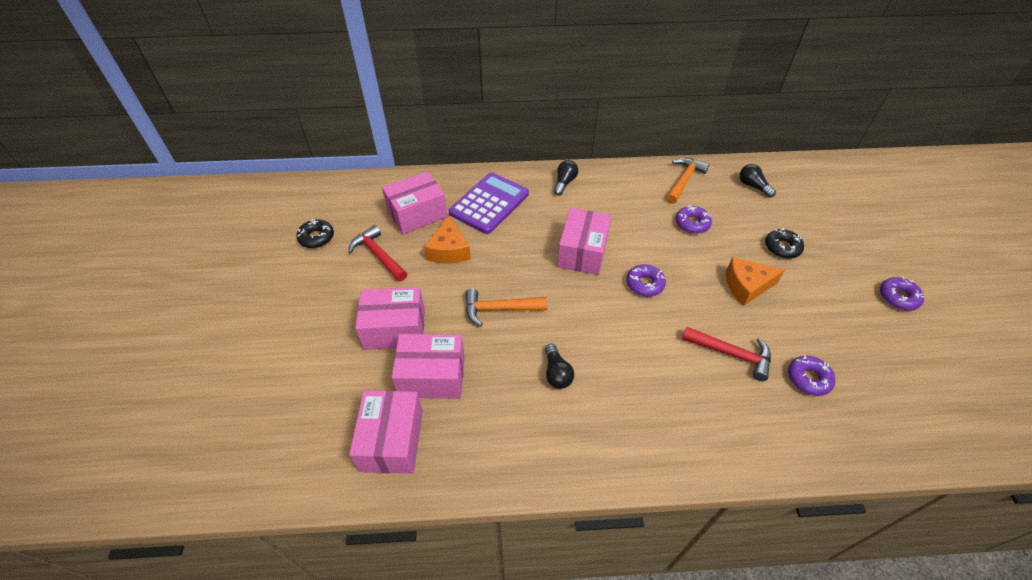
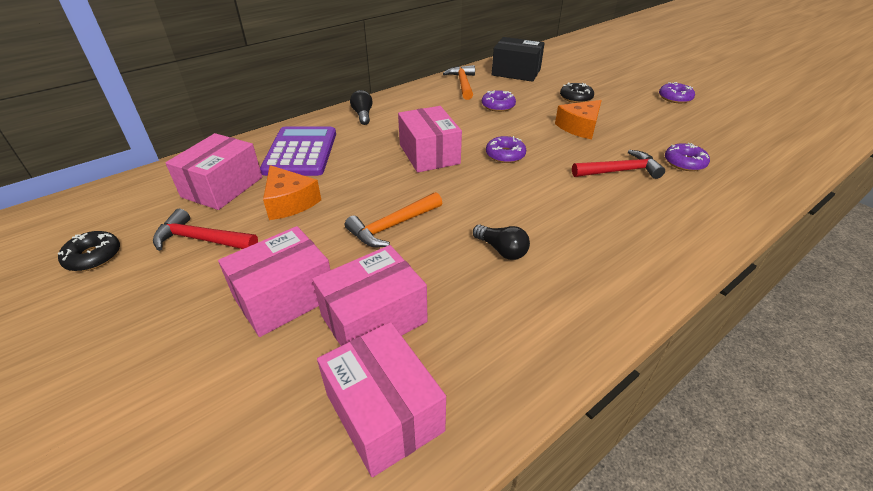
camera: 35 degrees left, 10 degrees down
black light bulb [740,164,776,198] -> black box [492,37,545,82]

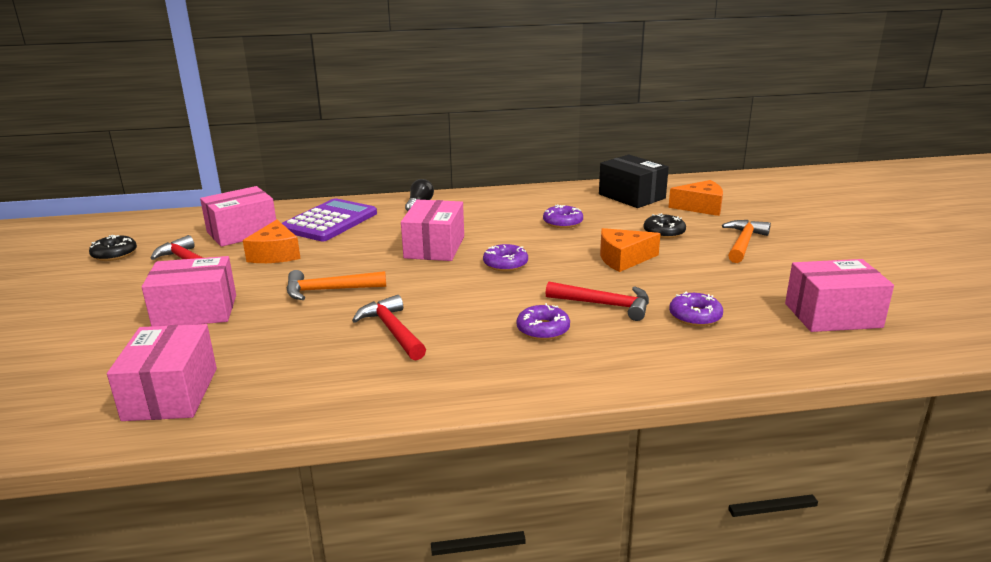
camera: 30 degrees right, 15 degrees down
pink box [312,245,428,346] -> pink box moved to [785,259,894,332]
orange hammer [443,65,475,100] -> orange hammer moved to [722,220,771,263]
black light bulb [473,224,530,260] -> red hammer [352,295,426,361]
purple donut [659,82,695,103] -> purple donut moved to [516,303,570,340]
none -> orange cheese [668,180,723,216]

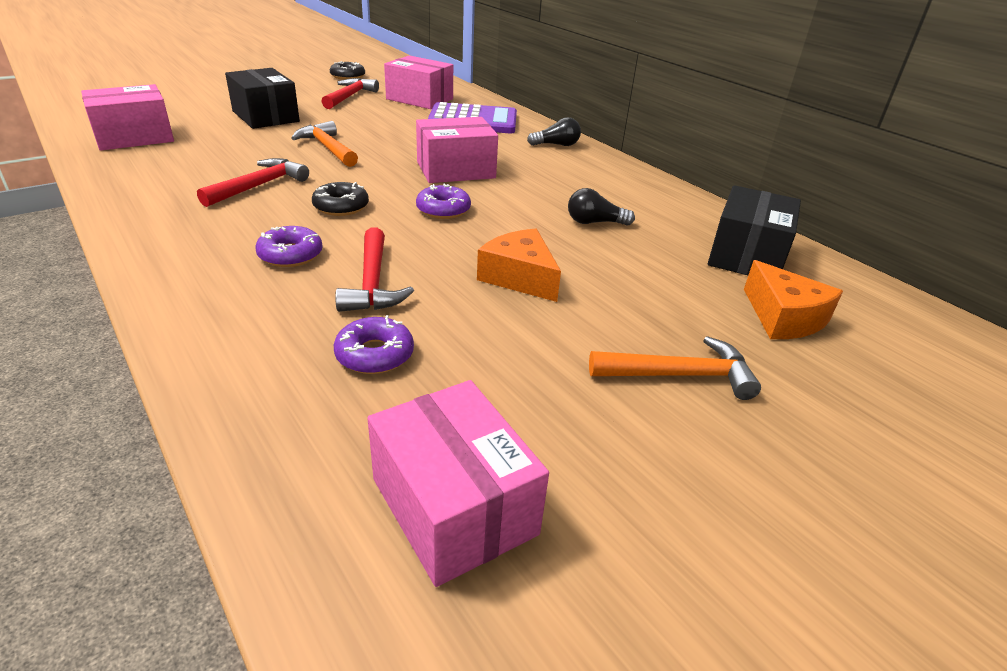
camera: 60 degrees right, 10 degrees up
pink box [142,256,236,326] -> black box [225,68,300,129]
orange cheese [243,220,301,263] -> none
purple donut [543,205,583,228] -> black light bulb [568,188,635,226]
black donut [644,213,686,238] -> black donut moved to [312,182,369,216]

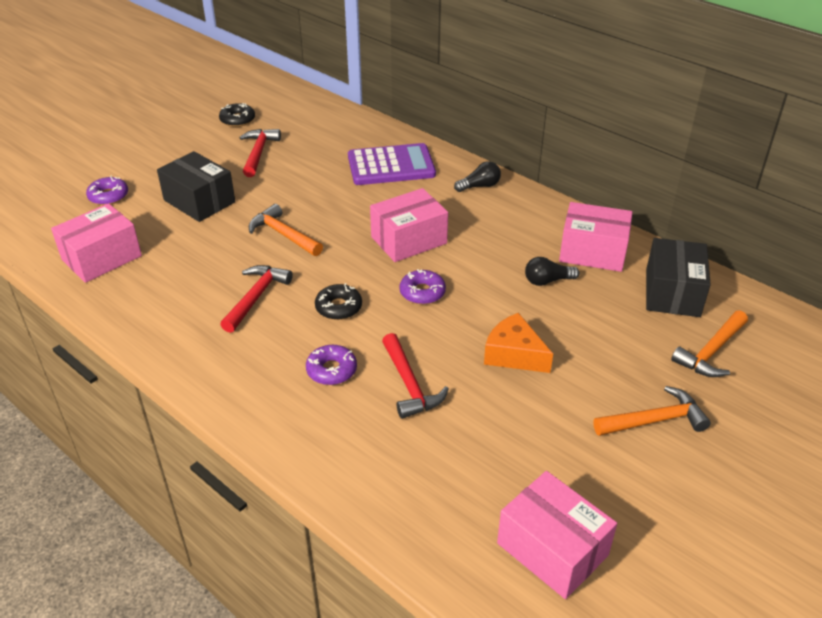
camera: 10 degrees left, 5 degrees up
purple donut [334,315,414,374] -> purple donut moved to [86,176,128,205]
pink box [384,56,453,109] -> pink box moved to [559,202,633,272]
orange cheese [744,260,843,339] -> orange hammer [671,310,748,377]

